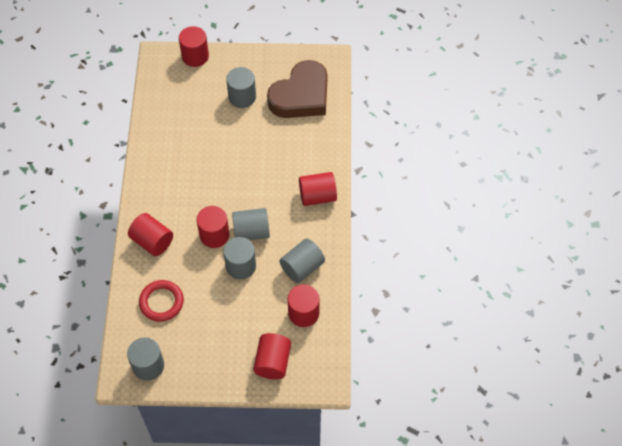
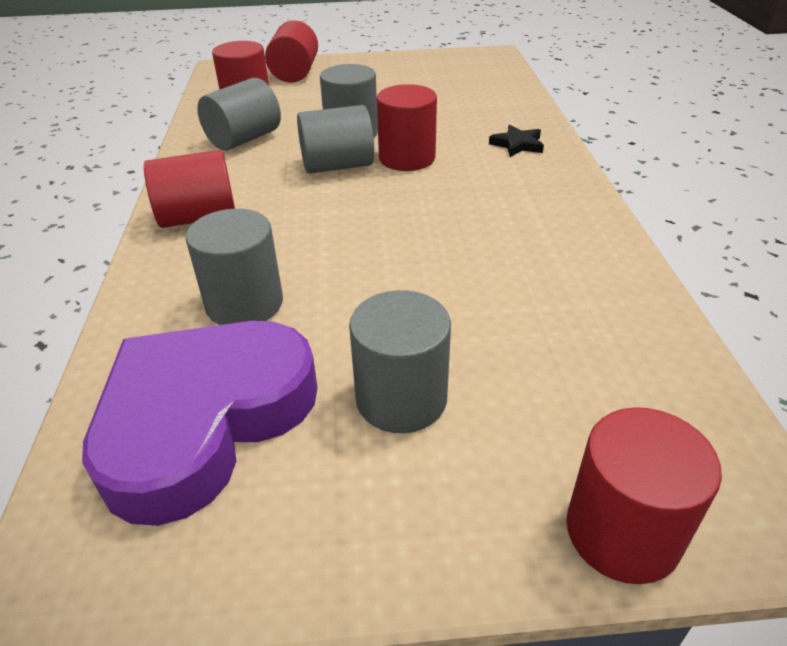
camera: 175 degrees right, 20 degrees down
grey cylinder [127,337,164,381] -> grey cylinder moved to [186,209,283,325]
red cylinder [128,213,173,256] -> black star [489,124,544,157]
red ring [139,280,184,322] -> none
brown heart [267,60,328,118] -> purple heart [82,321,318,526]

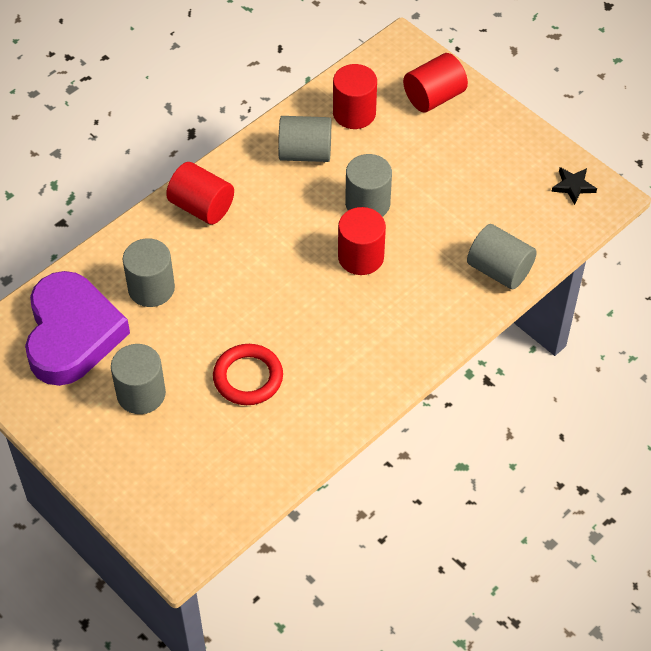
camera: 50 degrees right, 15 degrees up
purple heart [82,321,318,526] -> purple heart turned 90 degrees clockwise [25,271,130,386]
grey cylinder [297,105,374,174] -> grey cylinder moved to [467,224,537,289]
black star [489,124,544,157] -> black star moved to [551,167,597,205]
red cylinder [566,407,722,584] -> none
none -> red ring [213,344,283,405]

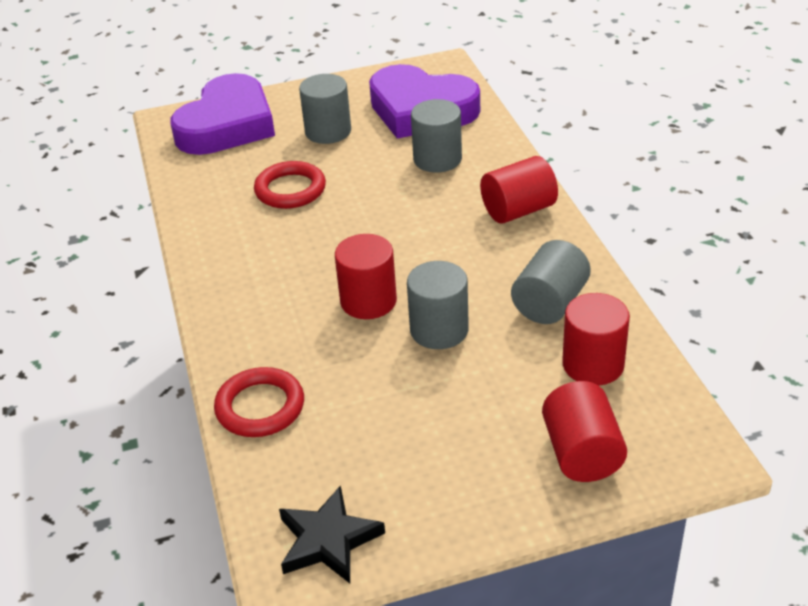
camera: 120 degrees right, 15 degrees down
grey cylinder [467,224,537,289] -> red ring [214,367,304,437]
black star [551,167,597,205] -> black star [279,485,385,583], size x1.55
none -> purple heart [170,73,275,155]

